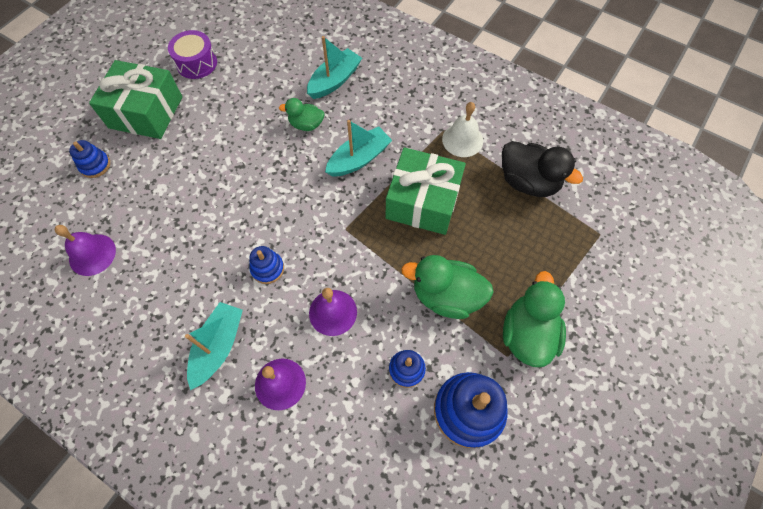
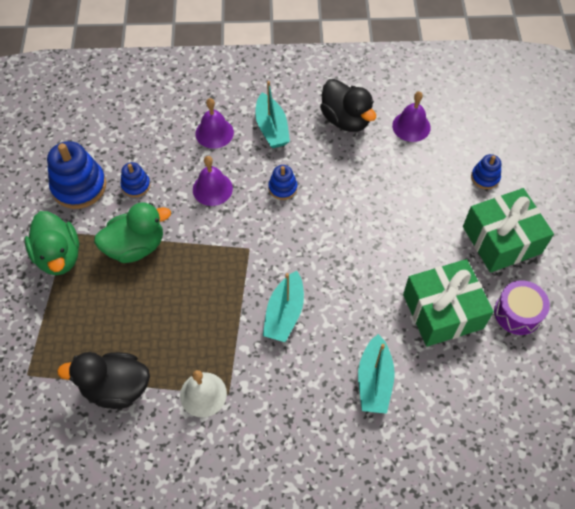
camera: 145 degrees right, 5 degrees down
green duck [279,98,324,131] -> none
green gift [386,147,466,235] -> green gift moved to [403,259,494,347]
none -> black duck [320,79,376,132]

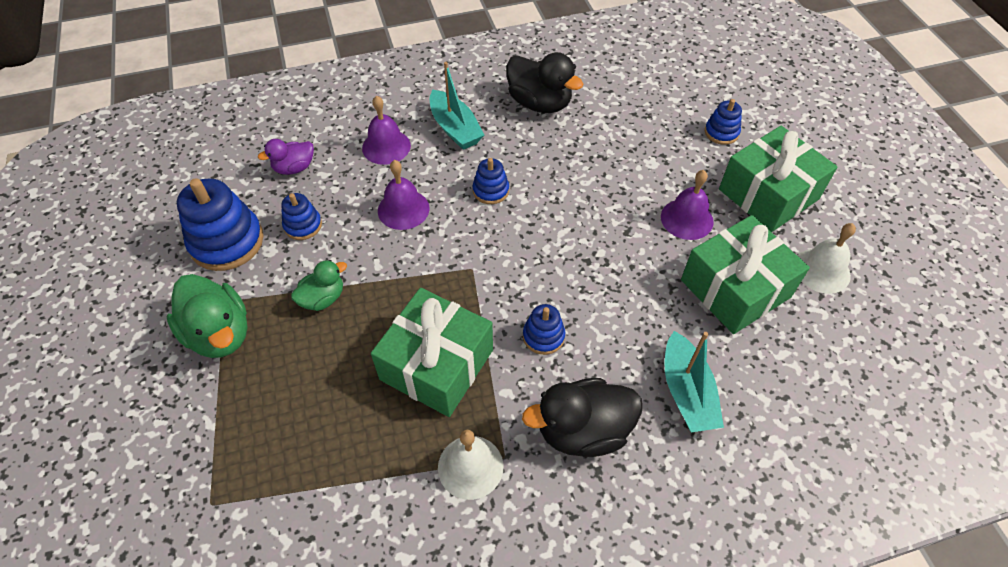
camera: 15 degrees left, 5 degrees down
black duck [57,352,150,409] -> black duck moved to [522,378,642,457]
green duck [94,202,171,263] -> green duck [291,260,347,311], size x0.58
turquoise boat [263,271,304,342] -> blue stacking toy [523,304,565,355]
purple bell [392,91,431,142] -> purple bell moved to [661,170,714,240]
purple drum [494,280,550,335] -> white bell [798,223,856,294]
none -> purple duck [258,139,314,175]
none -> green gift [371,288,493,417]

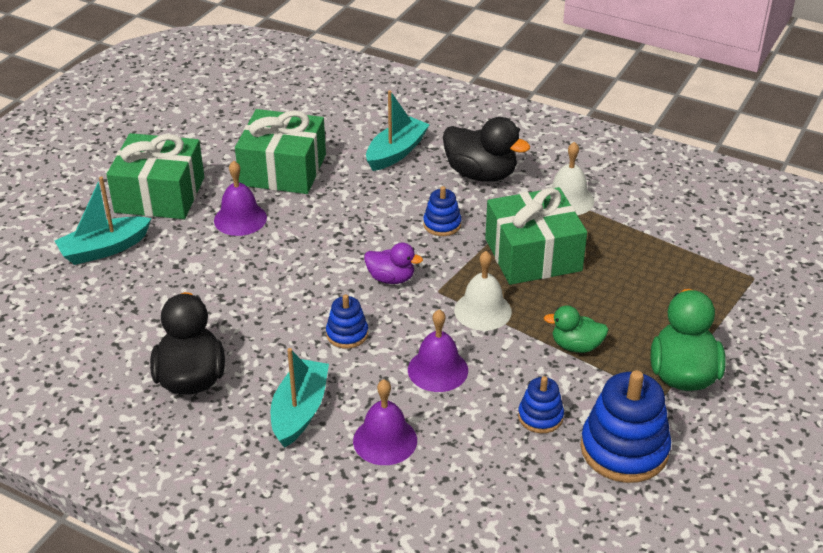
camera: 135 degrees left, 15 degrees down
purple duck [258,139,314,175] -> purple duck moved to [364,243,423,284]
blue stacking toy [705,99,742,145] -> turquoise boat [55,177,151,265]
white bell [798,223,856,294] -> white bell moved to [454,251,512,331]

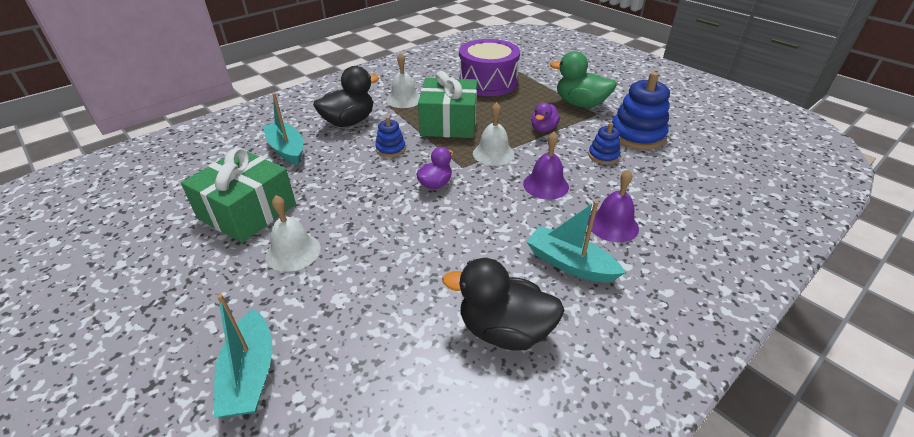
camera: 70 degrees left, 0 degrees up
green gift [106,133,204,219] -> none
purple bell [214,161,267,236] -> white bell [266,195,321,272]
blue stacking toy [326,294,368,349] -> none
green duck [544,305,609,353] -> purple duck [531,103,560,132]
none -> purple drum [459,39,520,96]

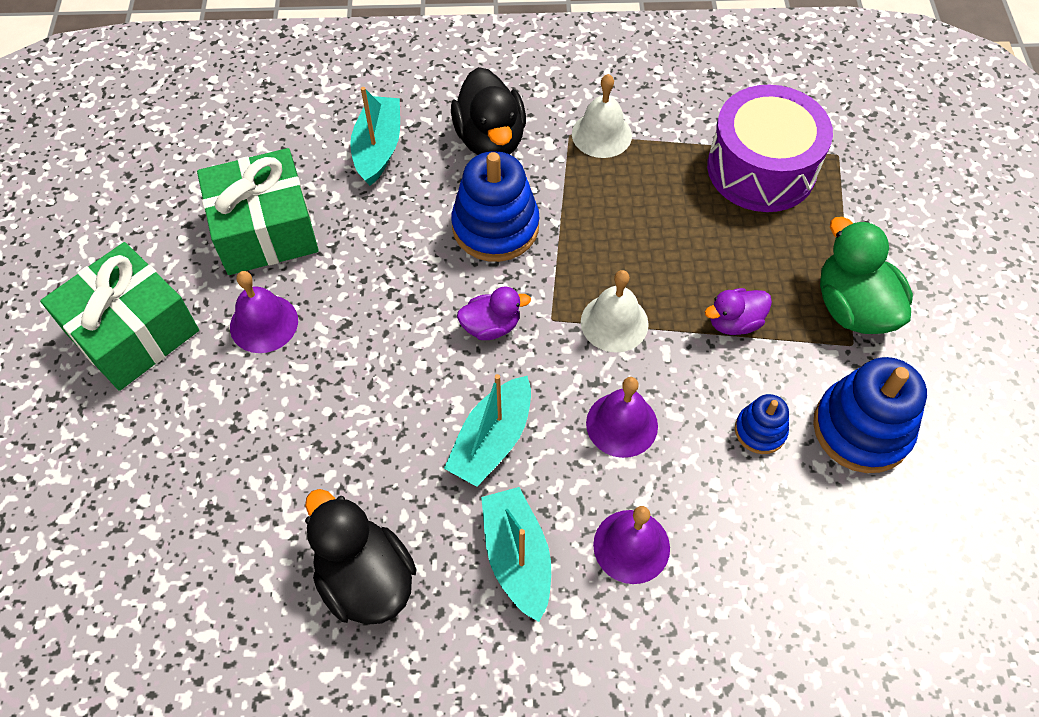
camera: 40 degrees right, 20 degrees up
turquoise boat [214,294,272,417] -> turquoise boat moved to [444,374,531,487]
white bell [266,195,321,272] -> purple bell [230,271,298,353]
black duck [313,66,379,127] -> black duck turned 75 degrees clockwise [451,67,526,155]
blue stacking toy [375,116,406,157] -> blue stacking toy [451,151,540,262], size x1.89
green gift [418,71,477,138] -> green gift moved to [40,242,199,391]

